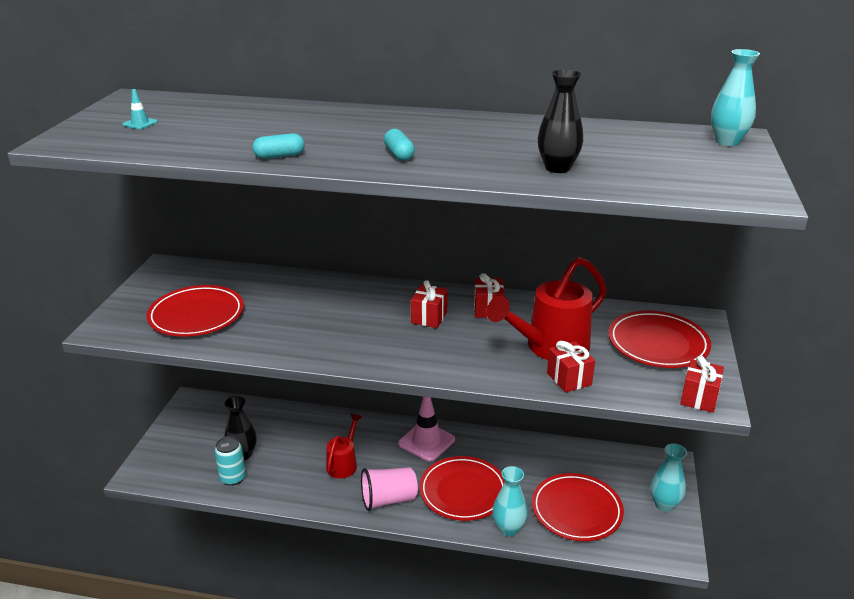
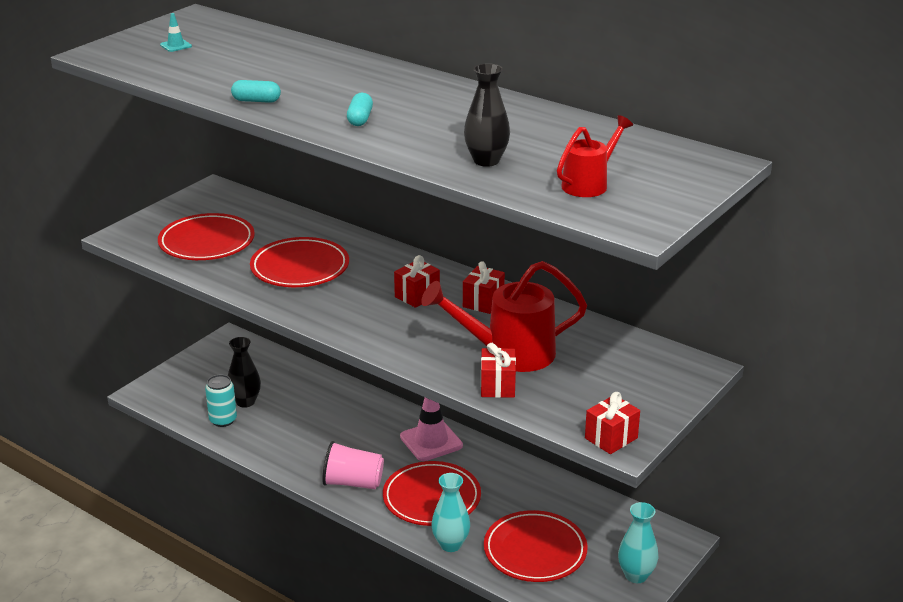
camera: 25 degrees right, 0 degrees up
red watering can [326,414,362,478] -> red watering can moved to [557,115,633,197]
red plate [608,311,711,368] -> red plate moved to [250,237,349,287]
turquoise vase [711,49,760,146] -> none

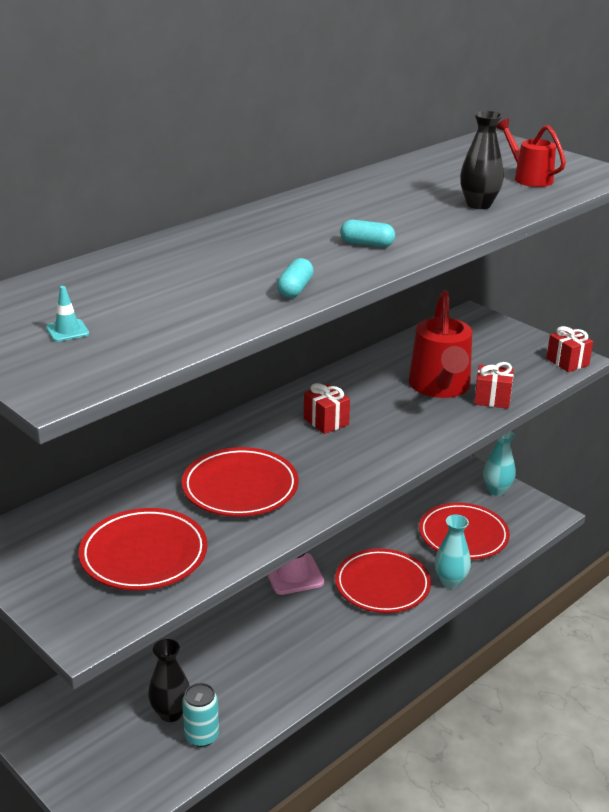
camera: 80 degrees left, 0 degrees up
pink cup [322,441,384,489] -> none
red gift [463,261,505,314] -> none

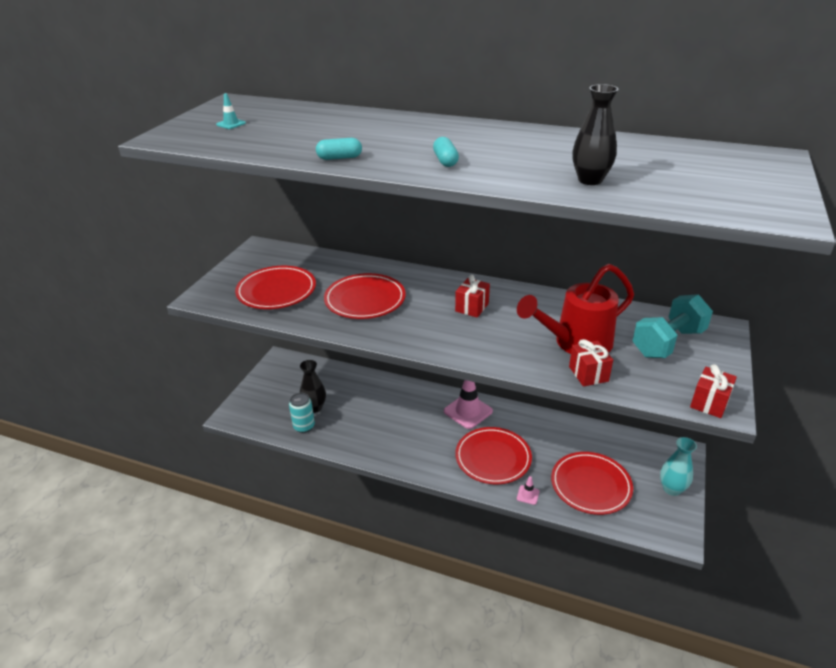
camera: 65 degrees right, 5 degrees up
turquoise vase [435,515,471,589] -> pink traffic cone [517,476,539,505]
red watering can [496,119,566,187] -> none
none -> turquoise dumbbell [632,294,713,358]

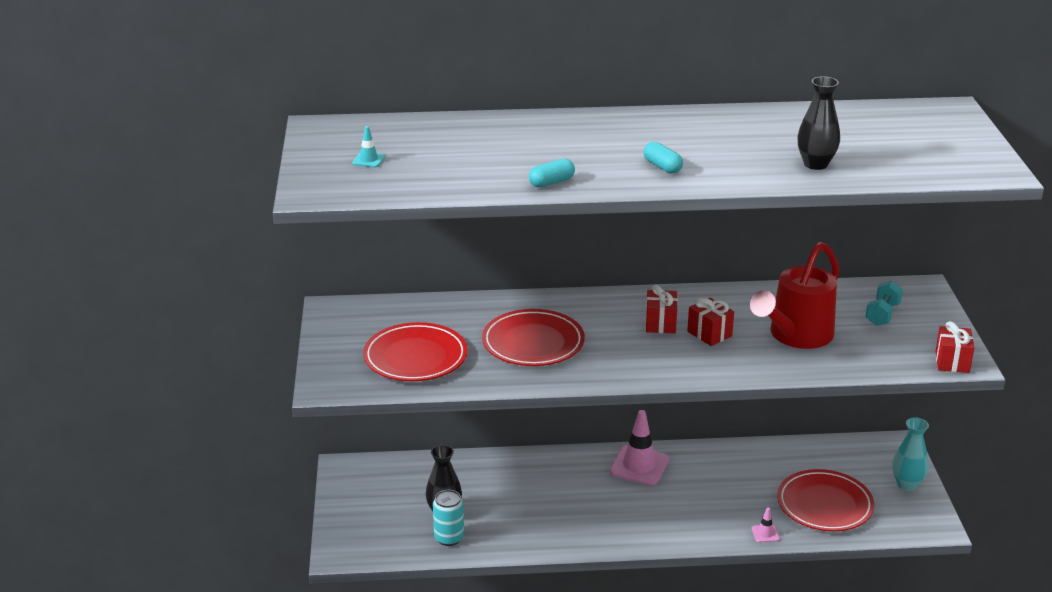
camera: 25 degrees left, 5 degrees down
red plate [455,427,532,484] -> none
red gift [569,339,613,387] -> red gift moved to [687,298,734,346]
turquoise dumbbell [632,294,713,358] -> turquoise dumbbell [866,281,903,326], size x0.58

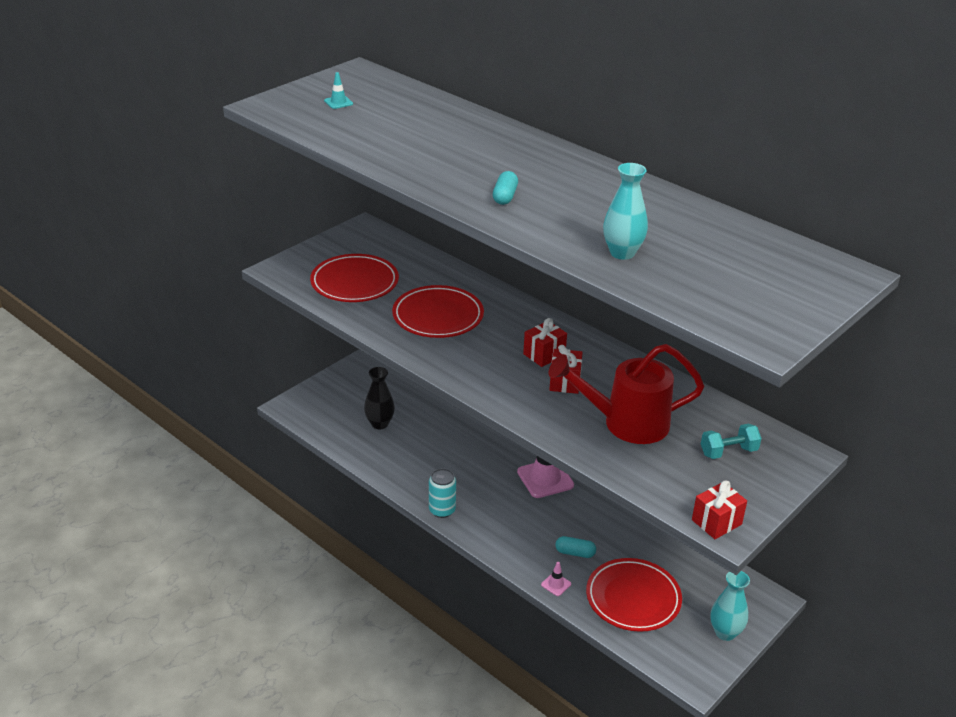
camera: 45 degrees right, 5 degrees up
turquoise can [433,490,464,546] -> turquoise can moved to [429,468,456,518]
turquoise capsule [529,159,575,188] -> turquoise capsule moved to [555,536,596,558]
black vase [797,76,840,170] -> turquoise vase [603,163,648,260]

